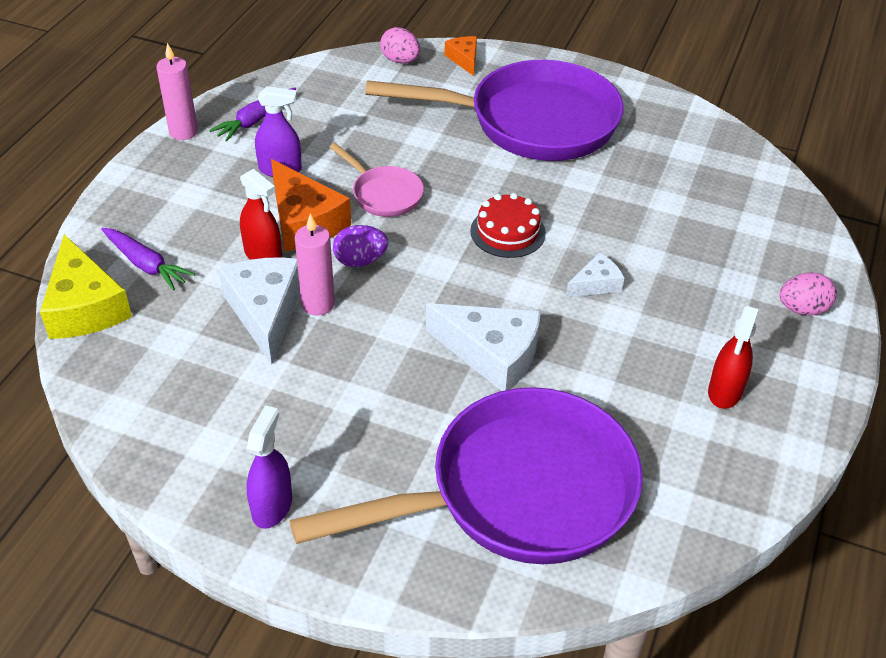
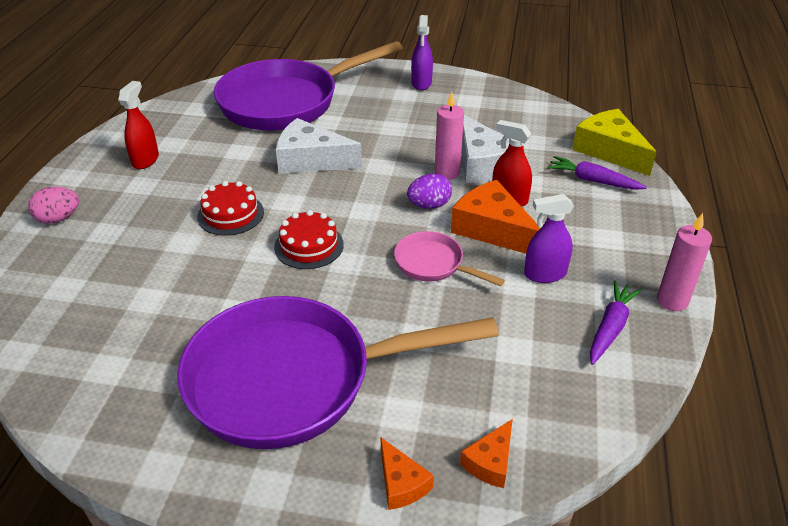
camera: 170 degrees right, 5 degrees down
pink egg [380,27,420,63] -> orange cheese [460,419,513,488]
white cheese [566,252,624,297] -> red cake [197,181,264,236]

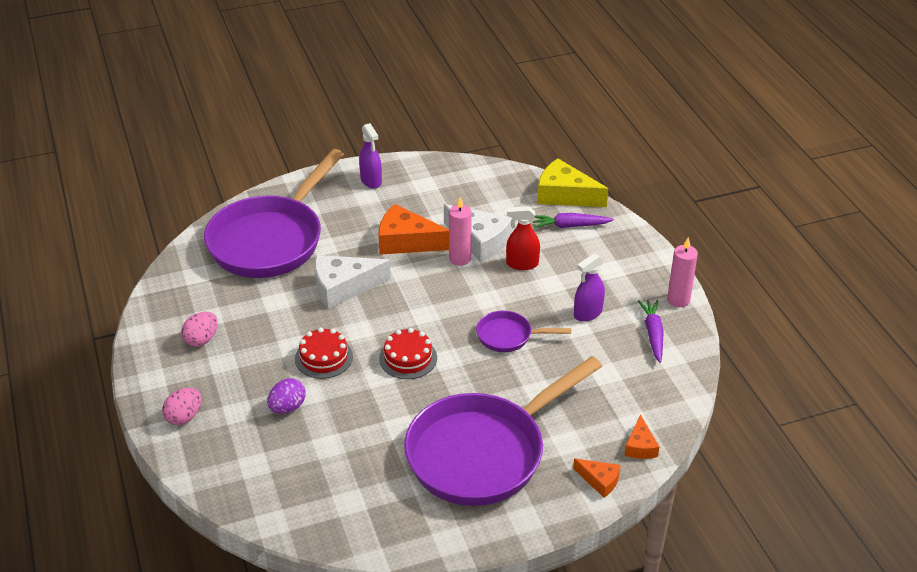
camera: 30 degrees left, 0 degrees up
red spray bottle [118,81,159,169] -> pink egg [181,312,218,347]
pink pan [394,231,505,286] -> purple pan [476,311,571,352]
purple egg [407,173,452,209] -> purple egg moved to [267,378,306,414]
orange cheese [451,180,540,254] -> orange cheese moved to [378,204,449,255]

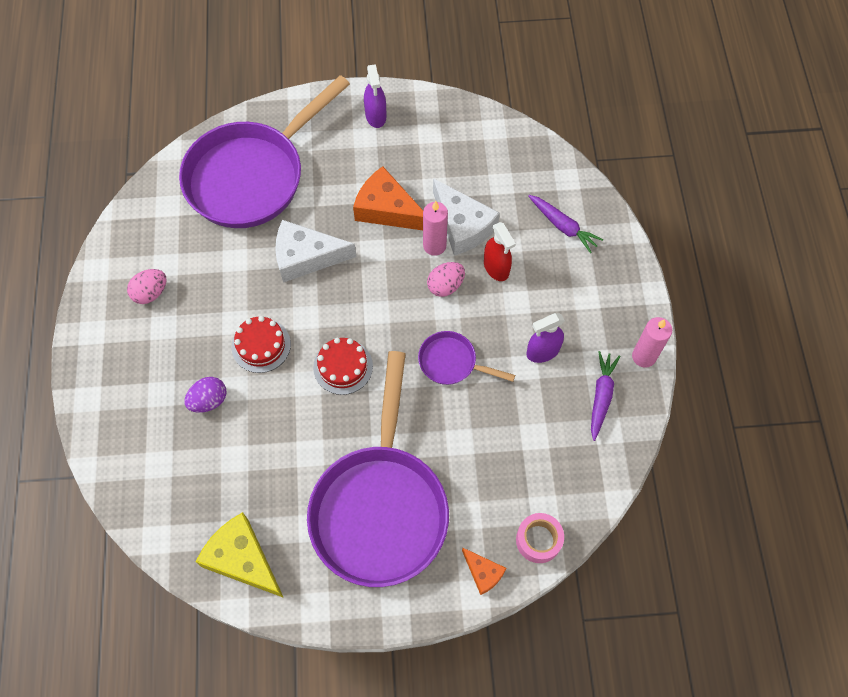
camera: 15 degrees right, 25 degrees up
pink egg [162,388,202,425] -> pink egg moved to [427,262,465,297]
purple pan [404,356,602,506] -> purple pan turned 60 degrees counterclockwise [307,351,449,587]
red spray bottle [506,206,540,270] -> red spray bottle turned 135 degrees counterclockwise [484,222,516,281]
purple carrot [533,213,614,228] -> purple carrot turned 150 degrees counterclockwise [528,195,603,253]
yellow cheese [537,159,608,207] -> yellow cheese moved to [196,512,284,598]
orange cheese [624,415,659,459] -> pink tape [516,513,564,563]

